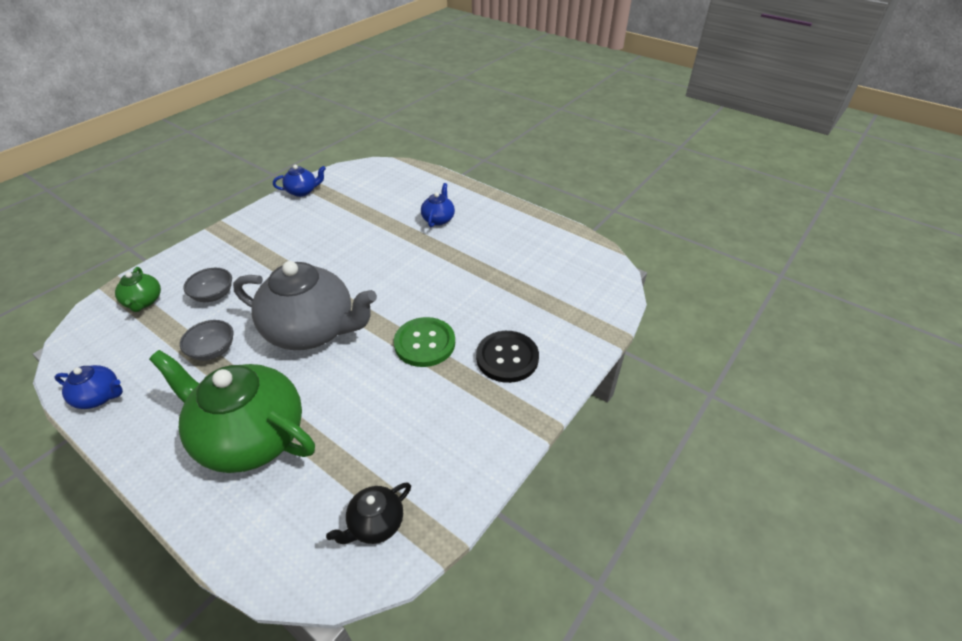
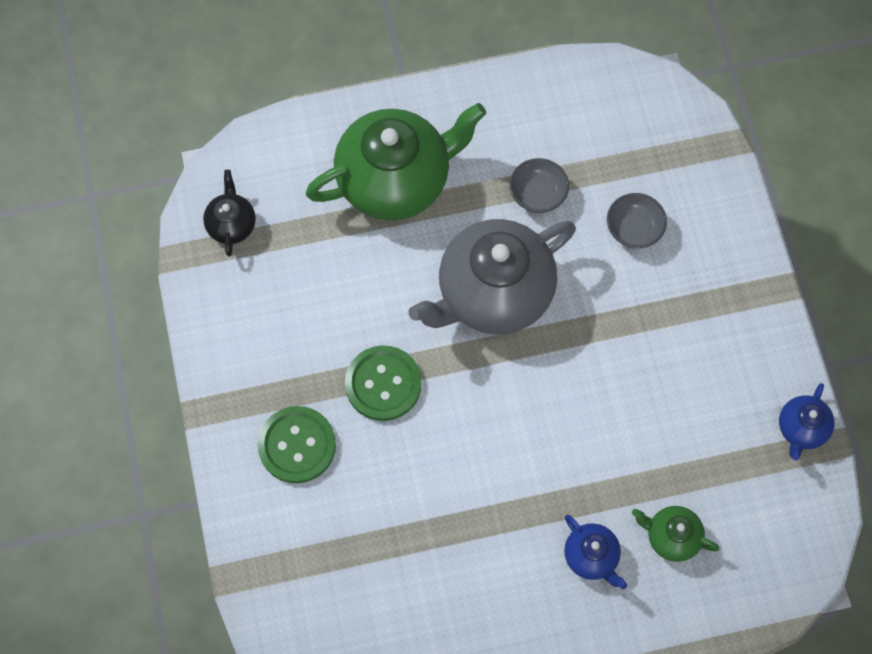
camera: 130 degrees right, 25 degrees up
blue teapot [55,365,123,409] -> none
green teapot [115,267,161,312] -> green teapot moved to [632,506,719,562]
black button [476,331,539,383] -> green button [257,406,336,483]

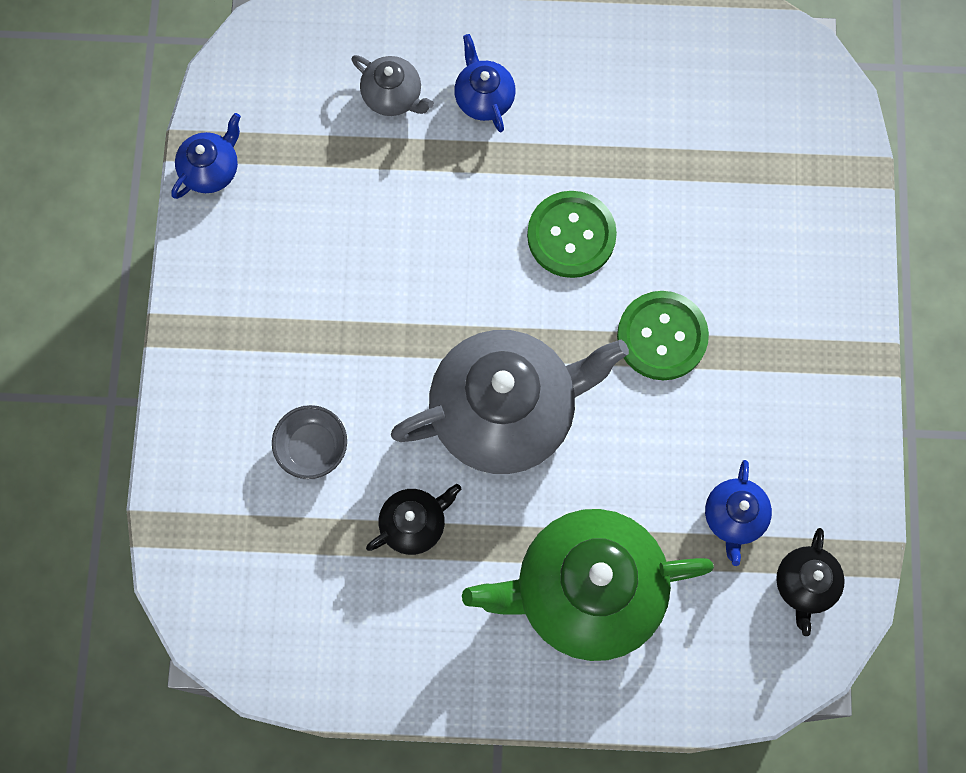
camera: 165 degrees left, 5 degrees up
green button [257,406,336,483] -> green button moved to [527,191,617,278]
grey bowl [510,158,569,213] -> black teapot [366,484,461,555]
green teapot [632,506,719,562] -> grey teapot [352,55,434,116]
none -> blue teapot [705,460,772,566]

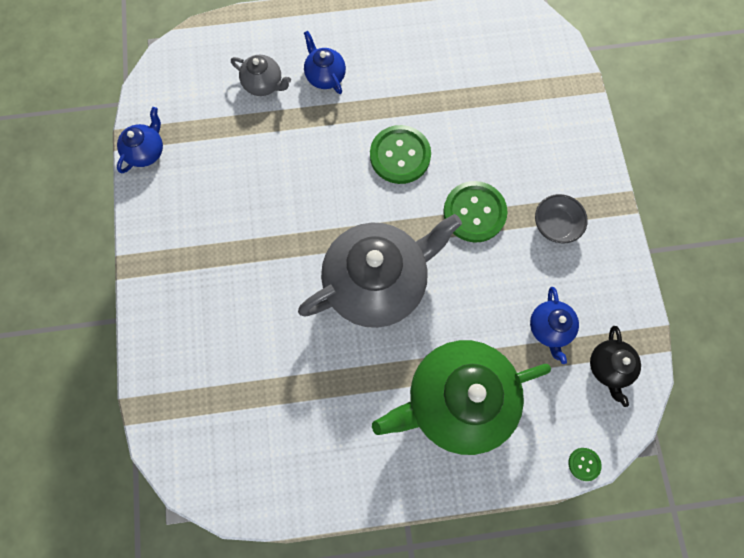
camera: 10 degrees left, 0 degrees up
grey bowl [272,405,347,479] -> grey bowl moved to [535,194,588,244]
black teapot [366,484,461,555] -> none
none -> green button [568,448,602,481]

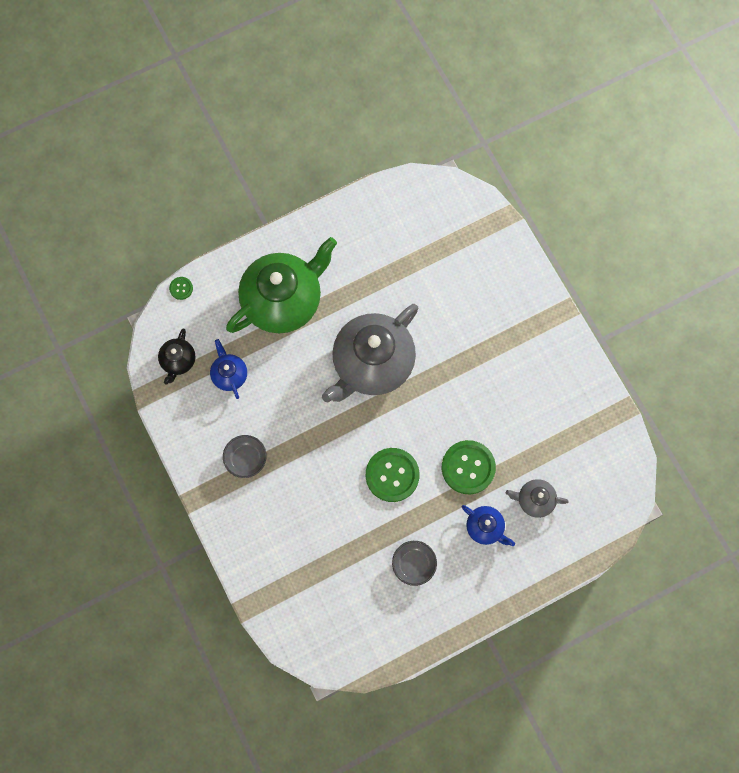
camera: 160 degrees right, 0 degrees up
blue teapot [117,107,163,173] -> none
green button [443,181,508,243] -> green button moved to [442,440,496,494]
black teapot [590,326,641,407] -> black teapot turned 150 degrees counterclockwise [158,329,196,385]
none -> grey bowl [392,541,437,586]

